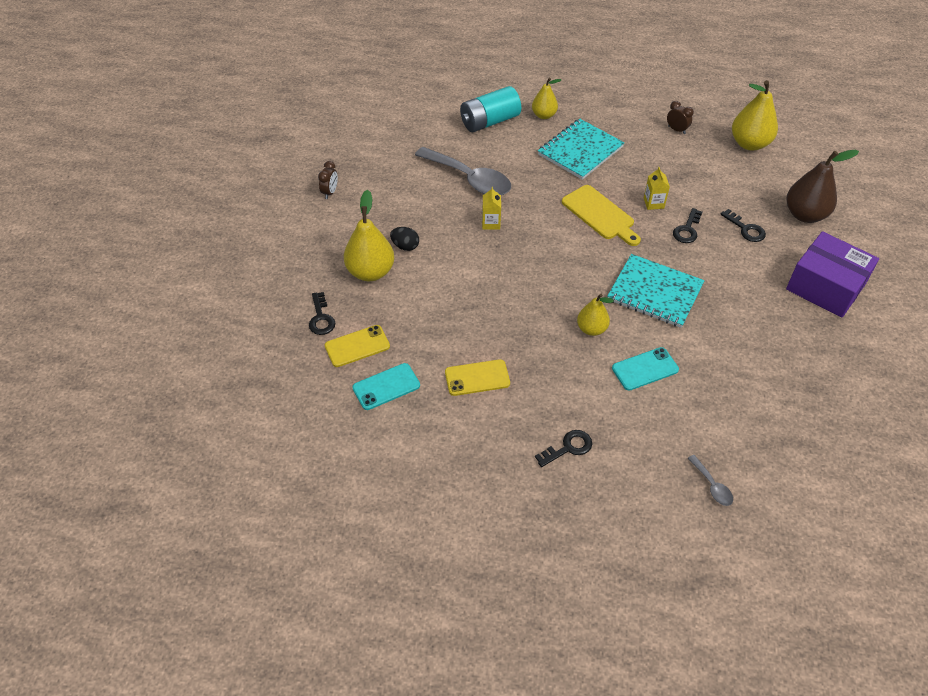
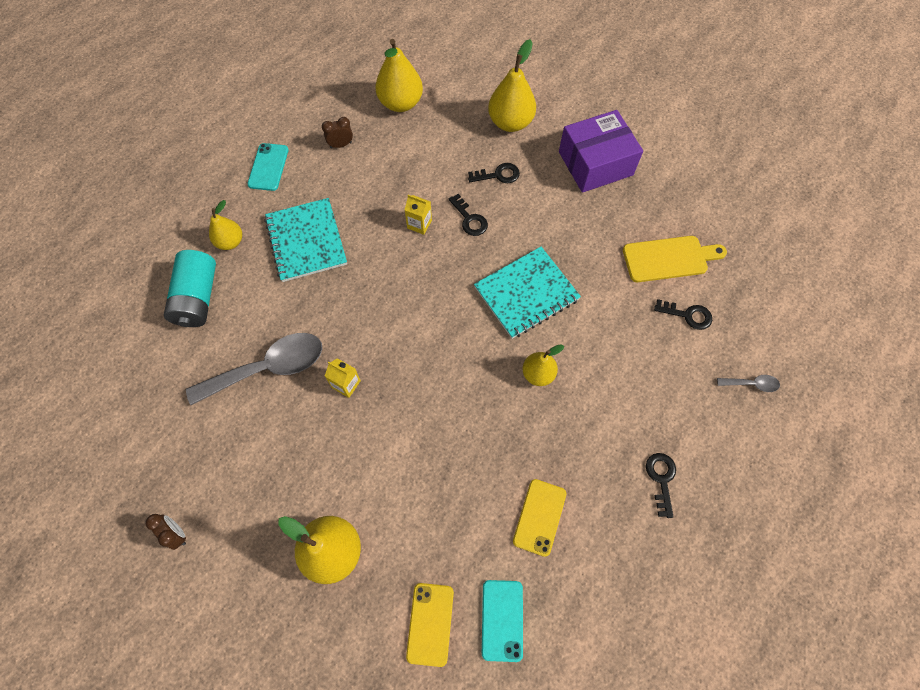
camera: 60 degrees left, 15 degrees up
black key [309,292,335,335] -> black key moved to [654,299,712,330]
black egg [390,227,419,251] -> none
yellow cutting board [562,185,641,246] -> yellow cutting board moved to [623,236,727,282]
turquoise phone [612,347,679,391] -> turquoise phone moved to [247,143,289,191]
brown pear [787,150,859,223] -> yellow pear [488,39,536,132]

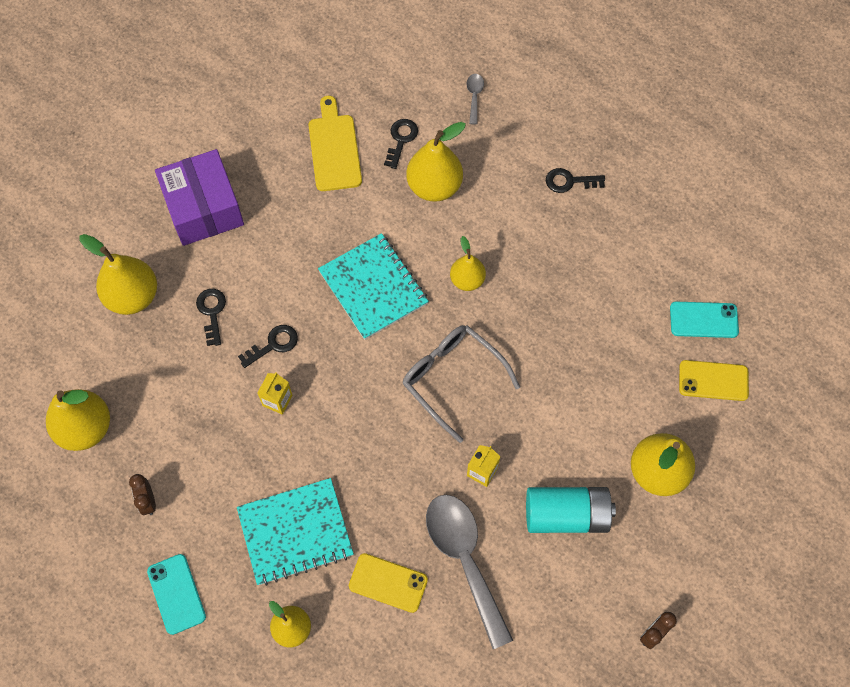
camera: 90 degrees left, 0 degrees up
turquoise battery [164,250,216,327] -> turquoise battery moved to [526,487,616,533]
turquoise phone [247,143,289,191] -> turquoise phone turned 60 degrees clockwise [147,554,206,635]
yellow phone [513,479,566,557] -> yellow phone moved to [349,553,428,613]
none -> grey glasses [402,325,520,443]
none -> yellow pear [406,122,466,202]

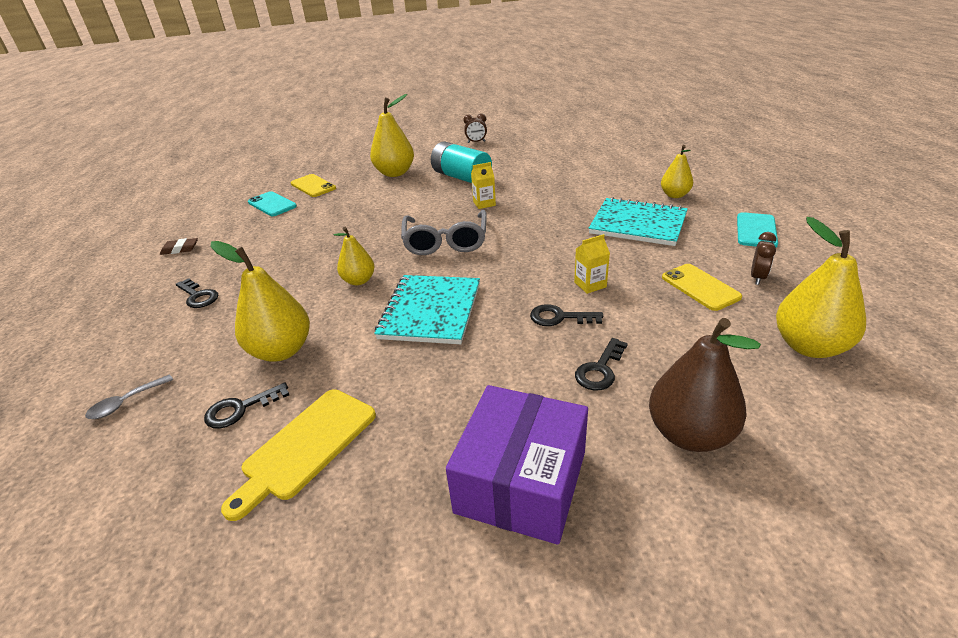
camera: 135 degrees left, 30 degrees down
yellow pear [80,234,157,315] -> brown pear [649,318,761,452]
yellow phone [349,553,428,613] -> yellow phone moved to [662,264,742,311]
grey spoon [426,495,513,649] -> none
none -> brown eraser [160,238,198,255]

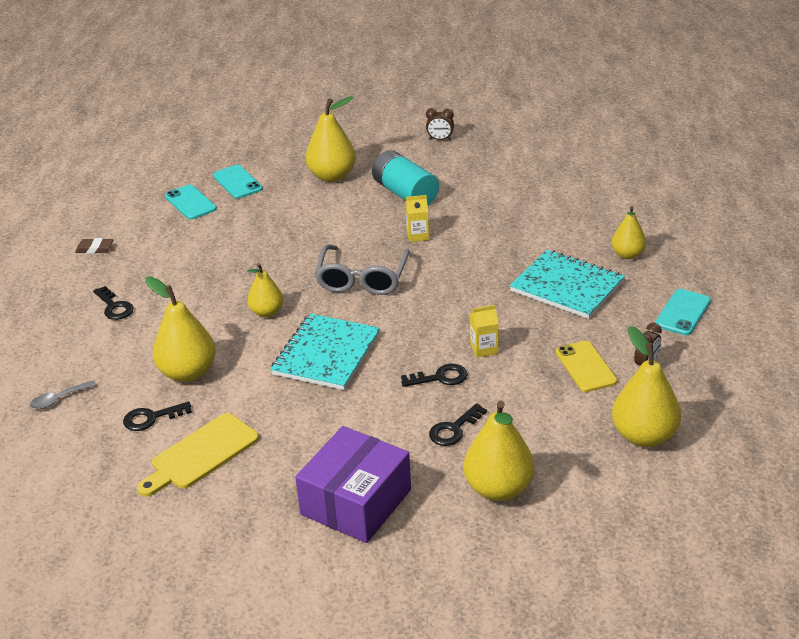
camera: 10 degrees right, 0 degrees up
yellow phone [291,174,336,197] -> turquoise phone [213,165,263,199]
black key [530,304,603,326] -> black key turned 150 degrees clockwise [401,364,468,387]
brown pear [649,318,761,452] -> yellow pear [464,401,534,501]

